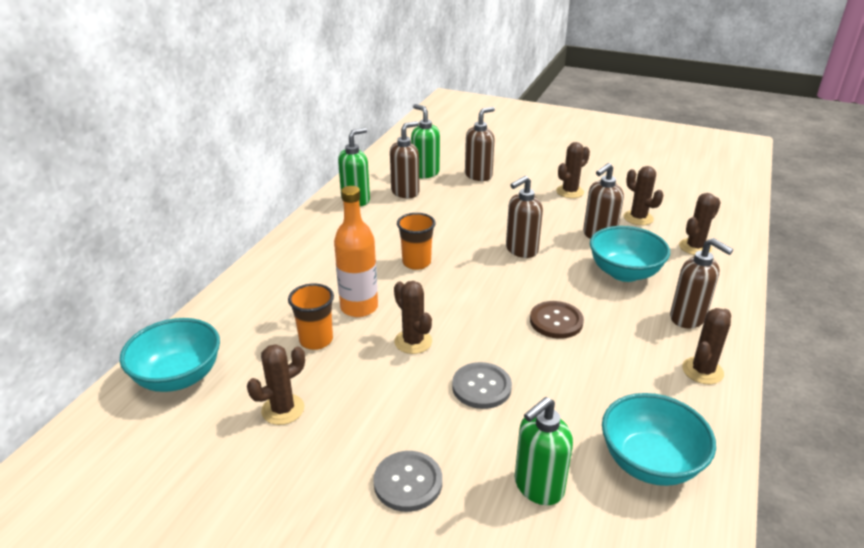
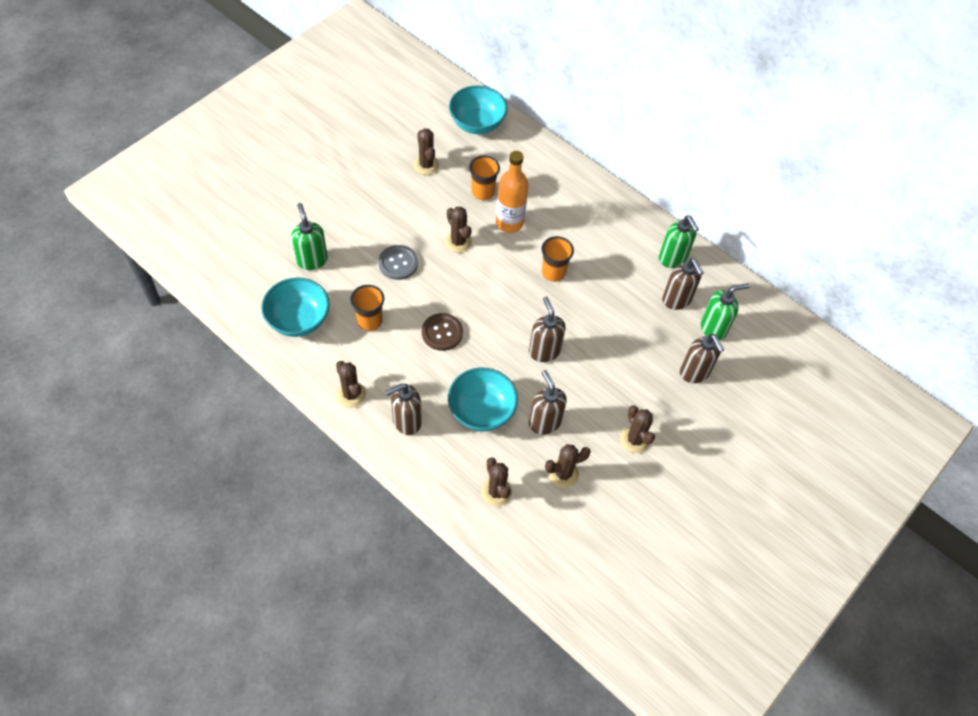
camera: 105 degrees right, 25 degrees up
grey button [373,451,442,512] -> none
brown cactus [394,281,432,354] -> brown cactus turned 75 degrees clockwise [445,206,472,253]
none -> orange cup [350,285,384,331]

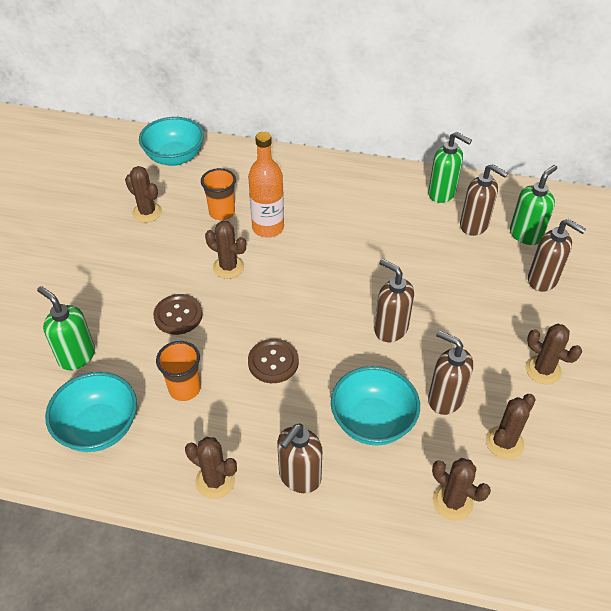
camera: 25 degrees left, 10 degrees down
grey button [378,245,418,280] -> brown button [153,294,203,335]
orange cup [542,236,574,282] -> none

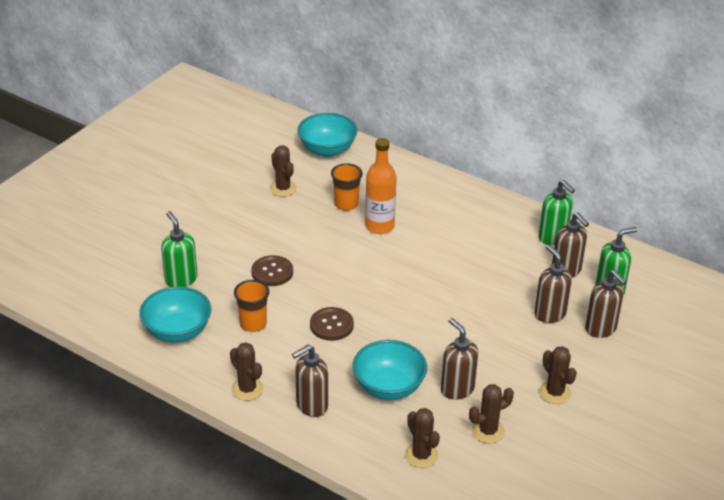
camera: 20 degrees right, 10 degrees down
brown cactus [205,221,246,279] -> none
brown soap dispenser [374,259,414,342] -> brown soap dispenser moved to [534,245,572,323]

